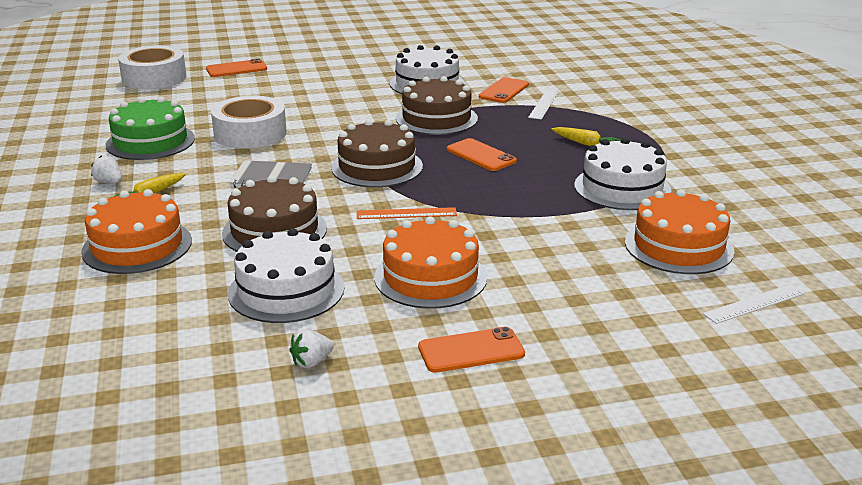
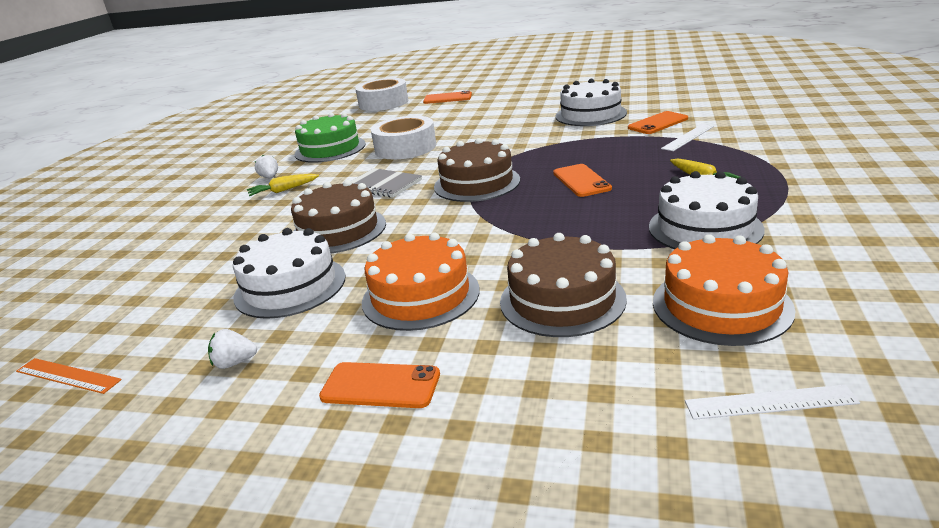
camera: 30 degrees right, 0 degrees up
orange cake [81,189,192,274] -> none
orange ruler [357,207,457,219] -> orange ruler moved to [16,358,122,394]
brown cake [396,76,478,135] -> brown cake moved to [500,233,627,337]

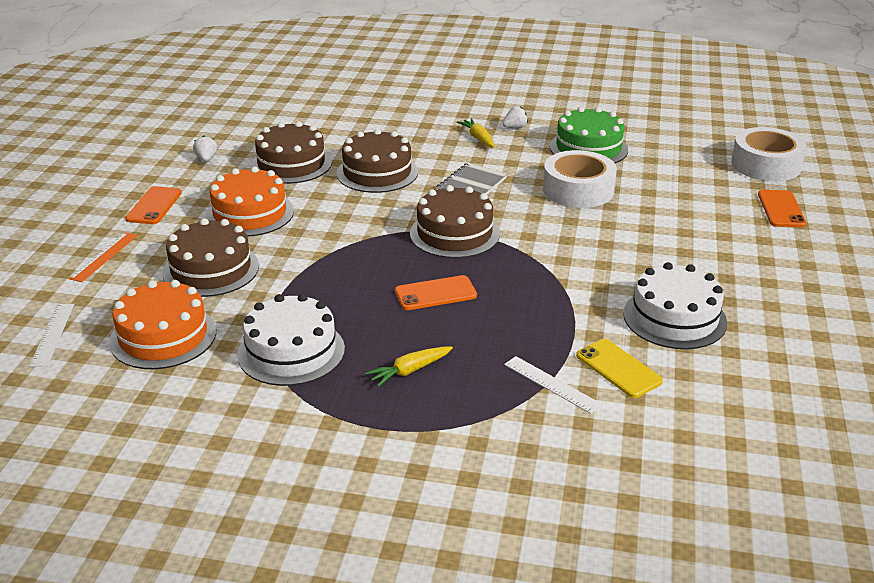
camera: 85 degrees right, 5 degrees up
orange ruler [16,358,122,394] -> orange ruler moved to [68,232,138,282]
white cake [233,228,346,319] -> brown cake [251,121,332,184]
orange phone [628,111,688,134] -> yellow phone [576,339,663,398]

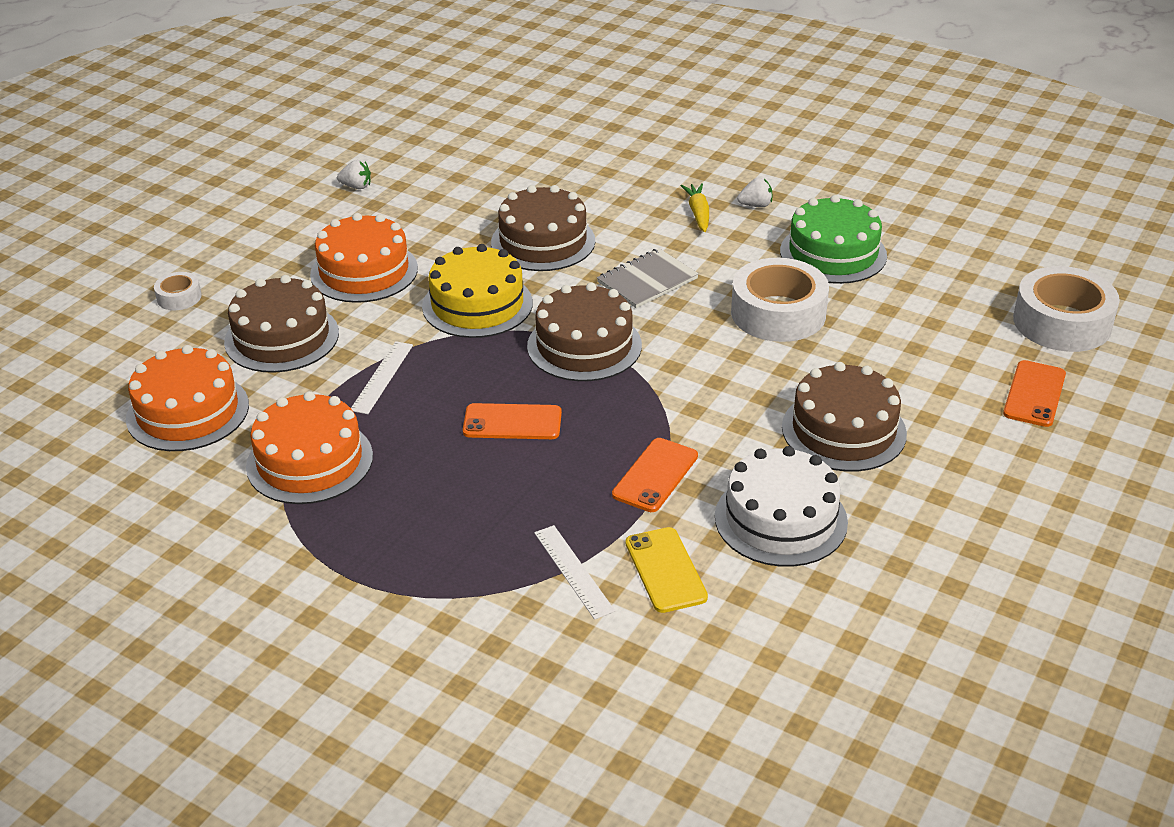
camera: 20 degrees right, 5 degrees up
white ruler [29,304,74,367] -> white ruler moved to [351,341,413,414]
orange ruler [68,232,138,282] -> white tape [154,272,202,310]
orange phone [125,186,182,224] -> orange phone moved to [612,438,698,512]
white strawberry [193,135,217,162] -> white strawberry turned 90 degrees clockwise [337,160,371,189]
white cake [237,294,345,386] -> orange cake [246,391,373,504]
brown cake [251,121,332,184] -> brown cake moved to [782,362,907,472]
yellow carrot [365,347,453,387] -> none
none -> yellow cake [422,244,533,338]

